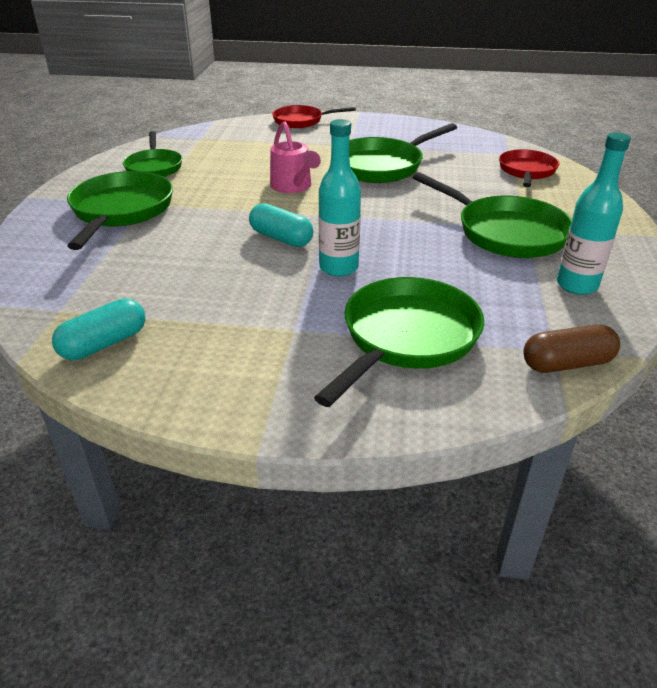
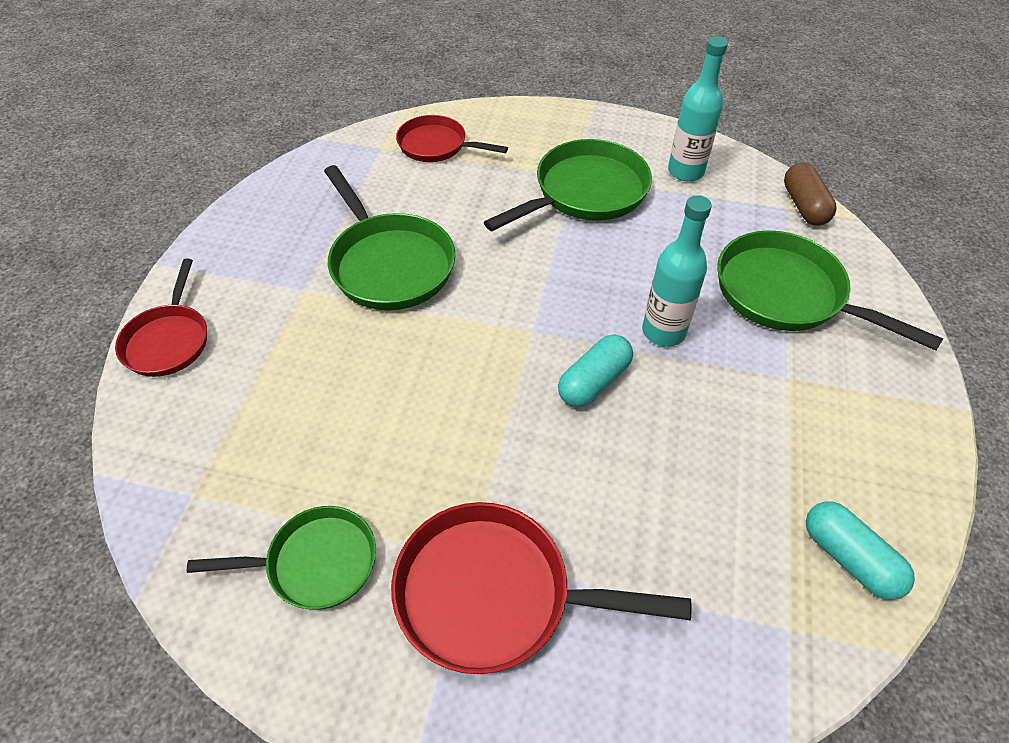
camera: 85 degrees left, 15 degrees up
green pan [67,171,173,250] -> red pan [391,502,691,674]
pink watering can [270,121,321,193] -> none

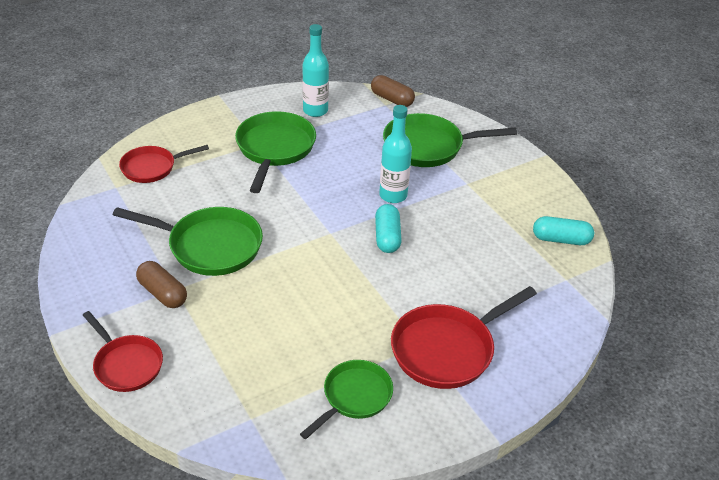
camera: 45 degrees left, 10 degrees down
none -> brown capsule [136,261,187,308]

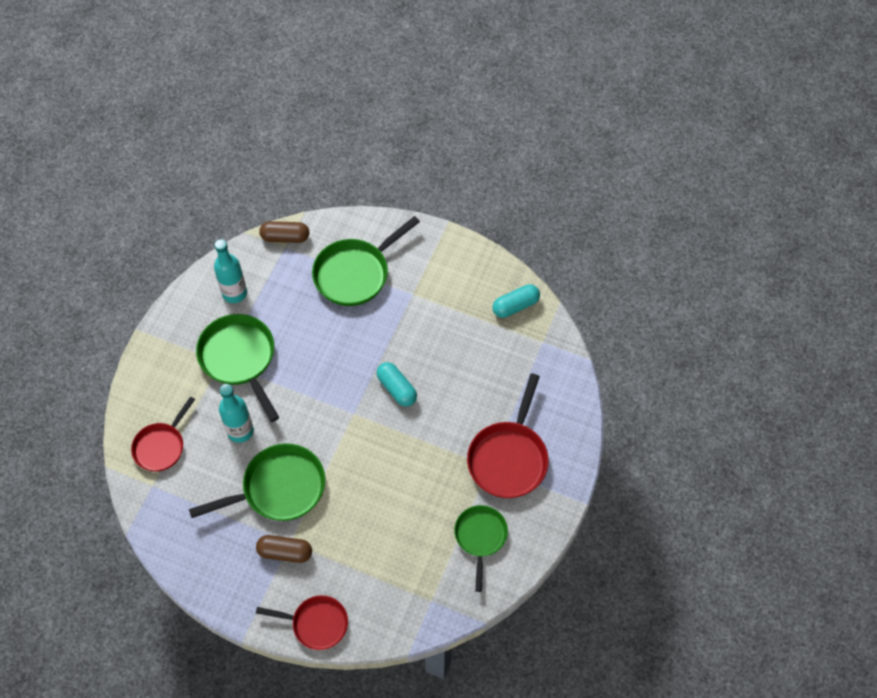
camera: 35 degrees left, 20 degrees up
turquoise bottle [379,105,412,203] -> turquoise bottle moved to [219,384,254,443]

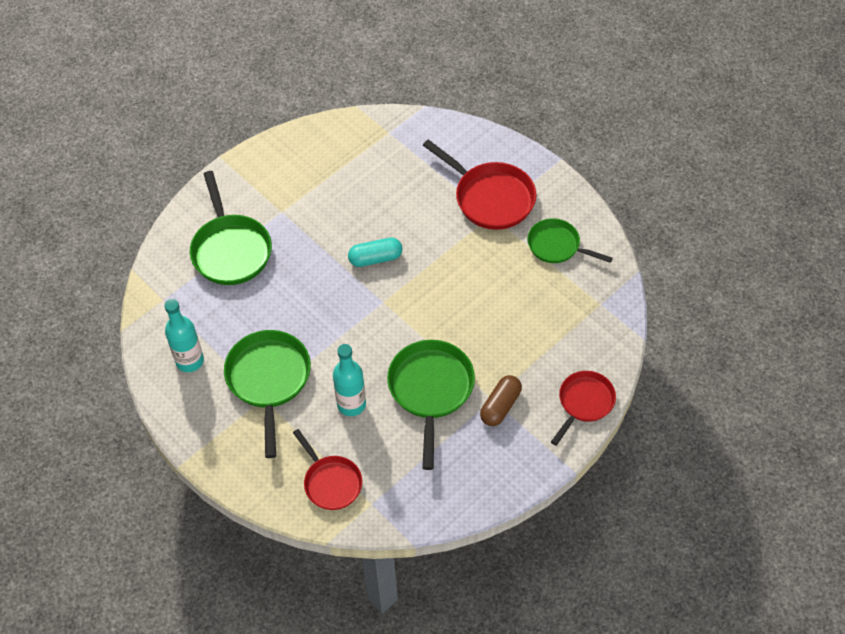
camera: 65 degrees left, 5 degrees down
green pan [196,314,279,422] -> green pan turned 90 degrees clockwise [224,330,311,458]
brown capsule [259,221,309,243] -> none
turquoise capsule [493,284,540,318] -> none

